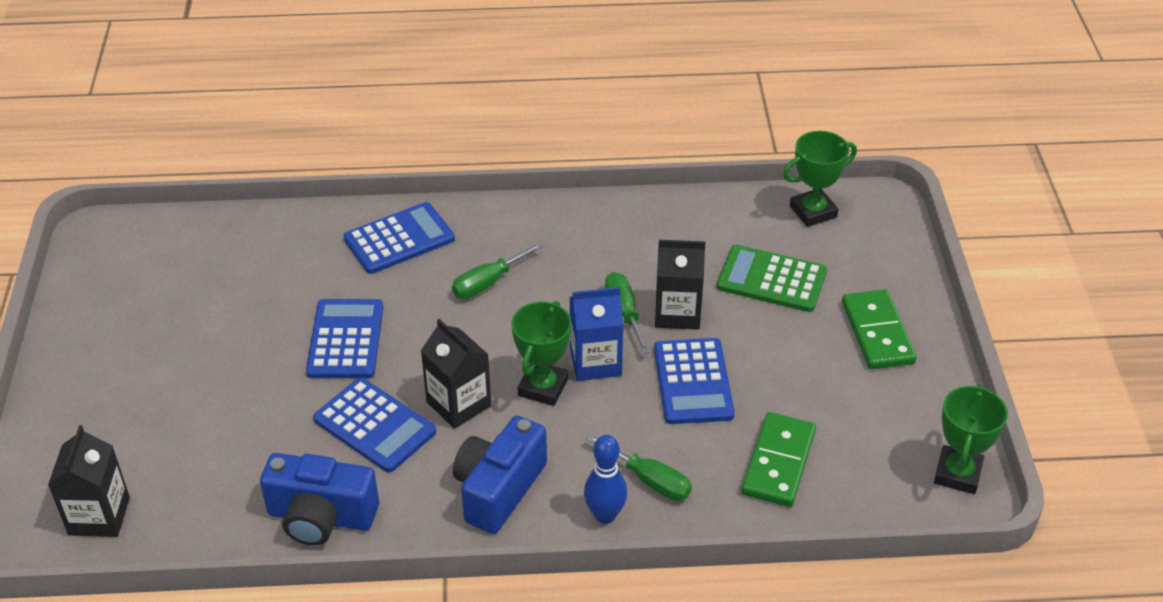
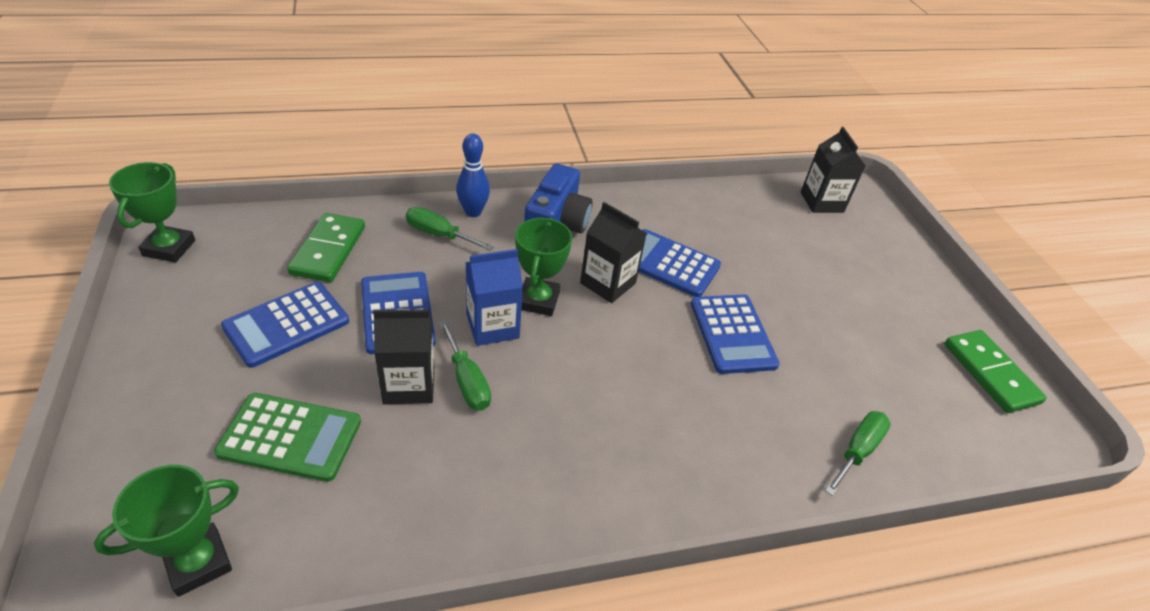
camera: 165 degrees right, 0 degrees up
blue camera [260,453,379,546] -> none
blue calculator [343,202,455,274] -> blue calculator moved to [221,282,349,368]
green screwdriver [452,242,543,299] -> green screwdriver moved to [825,411,891,496]
green domino [842,289,917,369] -> green domino moved to [944,330,1047,413]

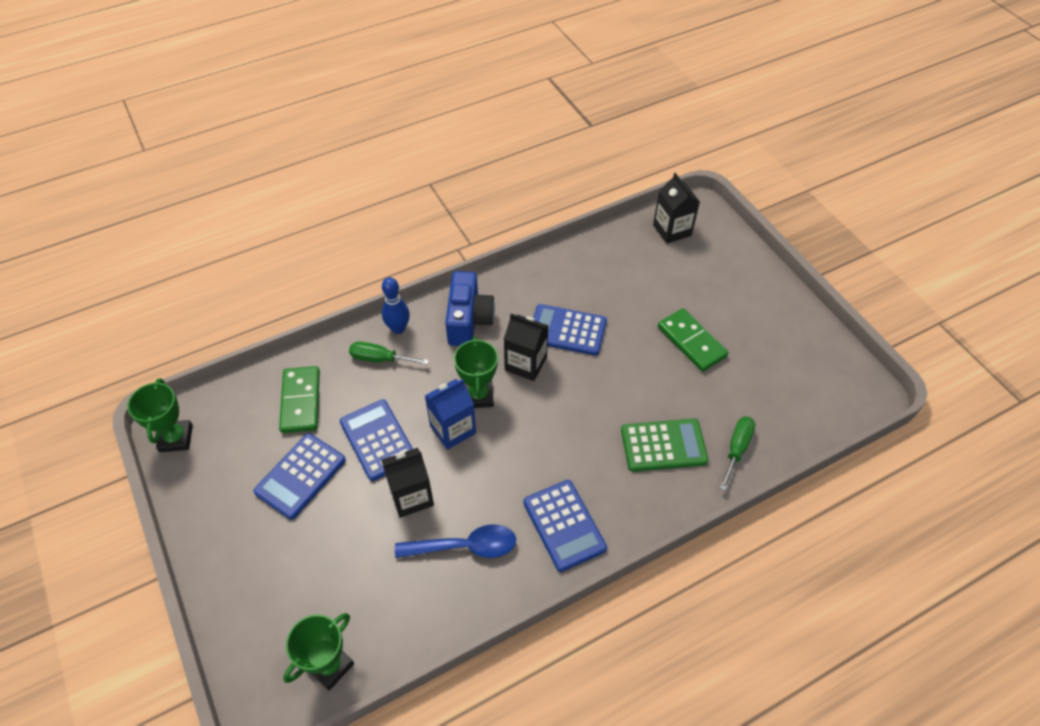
camera: 10 degrees left, 10 degrees up
green calculator [214,393,361,482] -> green calculator moved to [621,419,709,472]
green screwdriver [439,320,491,410] -> none
blue calculator [691,295,780,374] -> blue calculator moved to [523,480,607,572]
green domino [944,330,1047,413] -> green domino moved to [658,308,728,372]
none -> blue spoon [395,524,516,558]

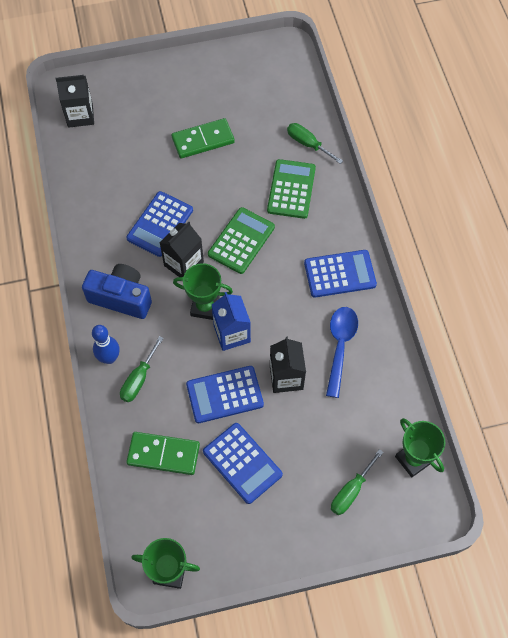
camera: 75 degrees left, 10 degrees up
none -> green calculator [208,207,275,274]
none -> green screwdriver [331,449,383,515]

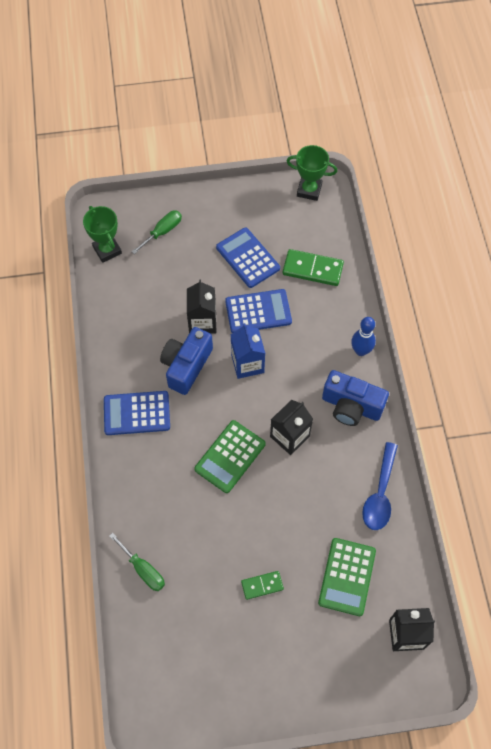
camera: 175 degrees left, 0 degrees up
green screwdriver [120,336,164,402] -> none
blue calculator [126,191,193,257] -> none
green domino [171,118,235,158] -> green domino [241,571,284,600], size x0.59
green trophy [173,263,233,320] -> none
green calculator [267,159,316,219] -> green calculator moved to [318,538,376,616]
blue spoon [326,307,358,398] -> blue spoon moved to [362,442,398,530]
none -> blue camera [160,327,213,395]

